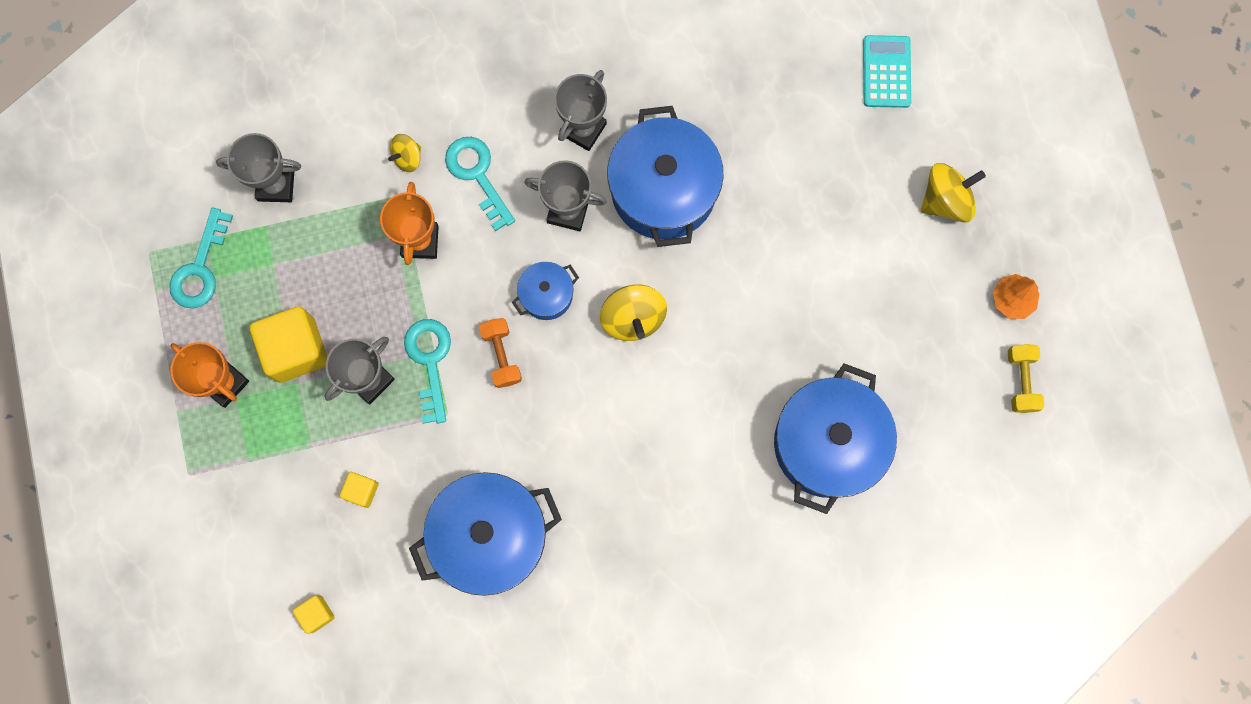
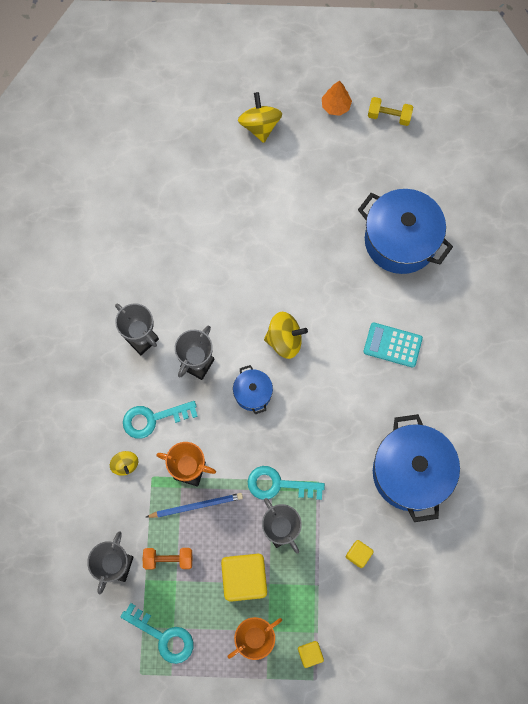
camera: 75 degrees left, 5 degrees down
yellow cube [293,595,335,634] -> yellow cube moved to [298,641,324,668]
orange dumbbell [479,318,522,388] -> orange dumbbell moved to [143,548,192,570]
blue pot [607,106,724,247] -> none
turquoise calculator [863,35,911,108] -> turquoise calculator moved to [363,322,423,368]
none -> blue pencil [146,493,243,518]

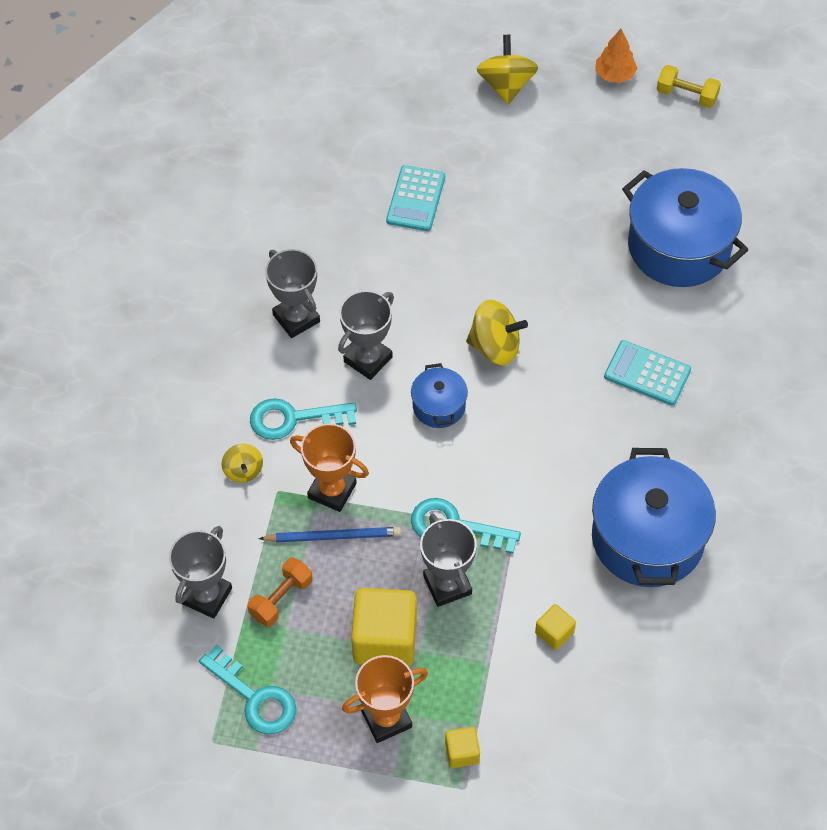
camera: 10 degrees right, 15 degrees down
orange dumbbell [143,548,192,570] -> orange dumbbell turned 60 degrees counterclockwise [247,557,313,627]
none -> turquoise calculator [386,165,445,231]

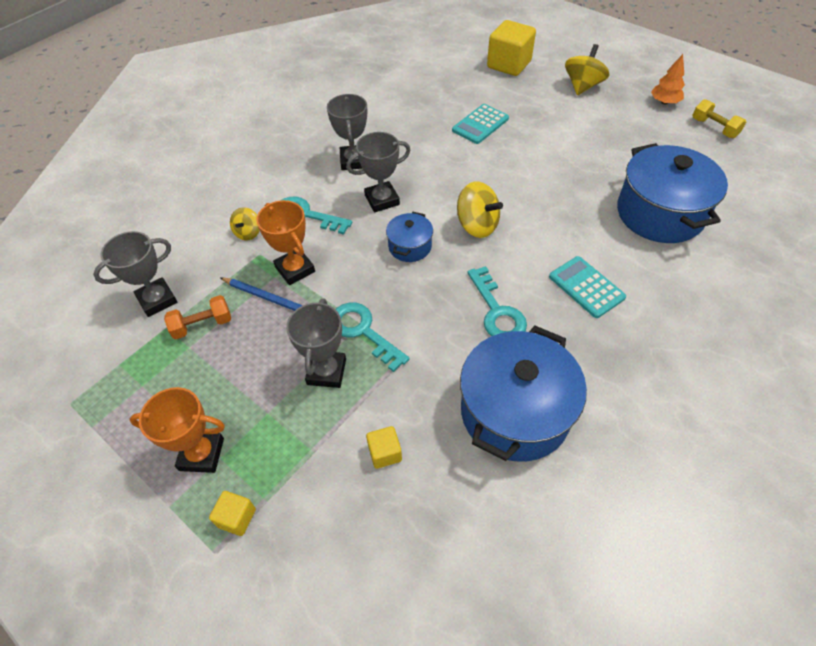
camera: 30 degrees right, 5 degrees down
turquoise key [199,645,296,734] -> turquoise key moved to [467,266,527,336]
yellow cube [351,588,417,666] -> yellow cube moved to [487,20,536,76]

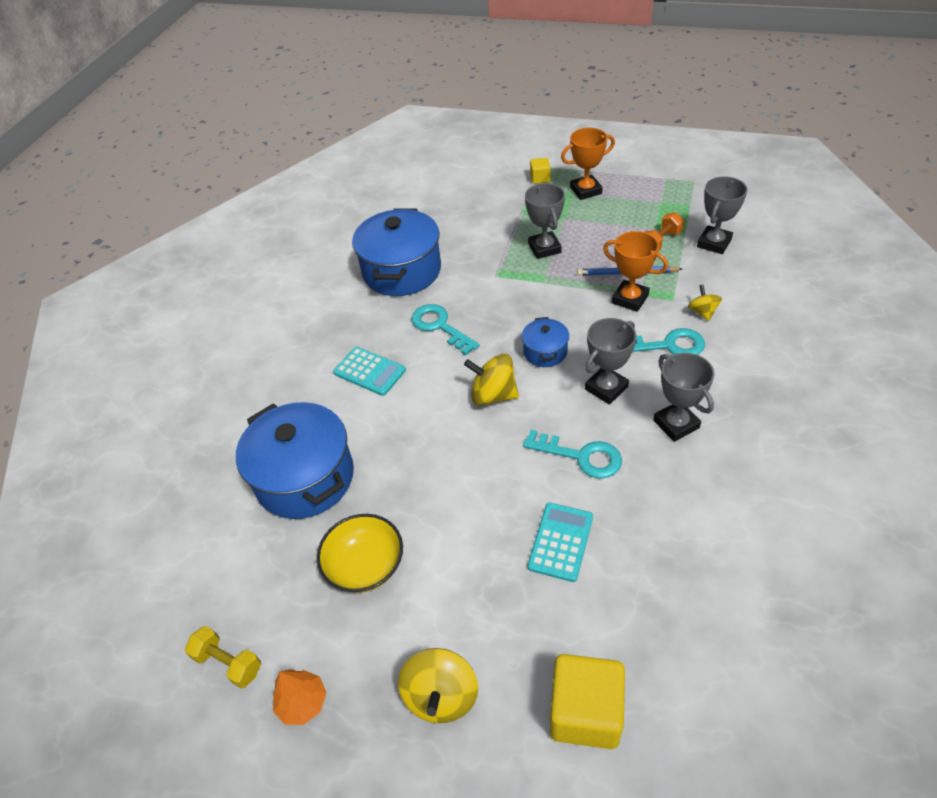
camera: 160 degrees right, 5 degrees down
turquoise key [336,302,410,372] -> turquoise key moved to [523,430,622,478]
yellow cube [366,426,402,469] -> none
none -> yellow bowl [317,514,403,593]

